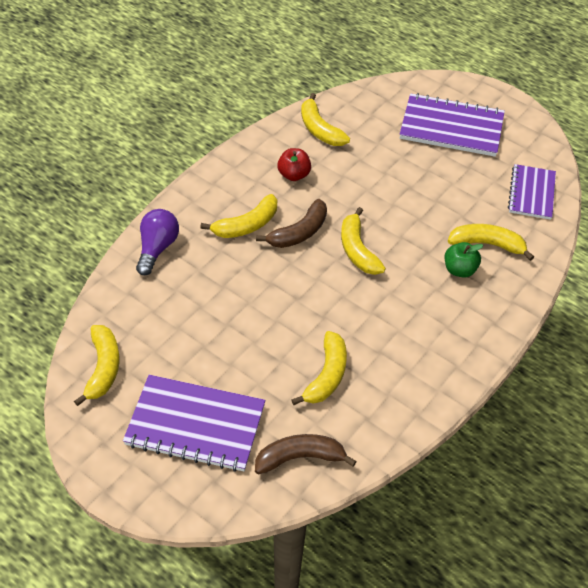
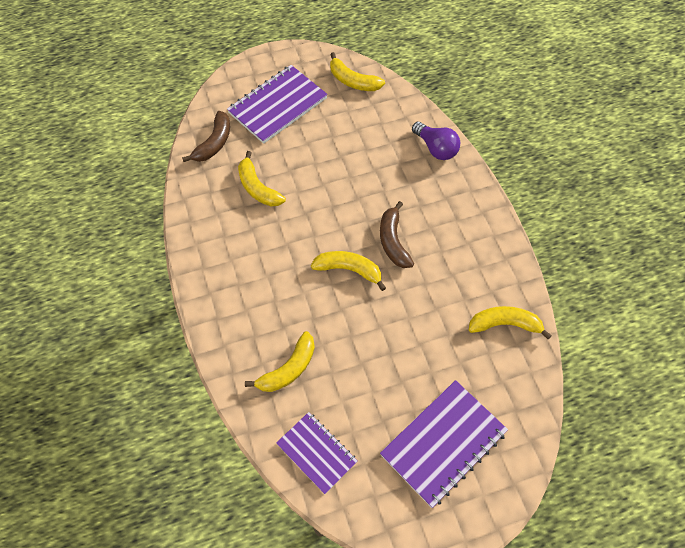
camera: 125 degrees right, 10 degrees up
yellow banana [200,194,277,238] -> none
red apple [277,148,311,181] -> none
green apple [445,242,483,278] -> none

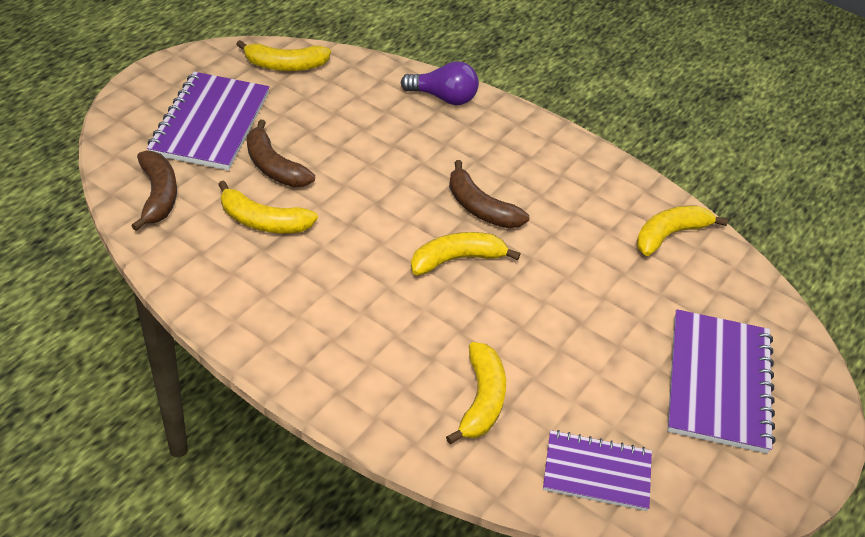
camera: 40 degrees left, 15 degrees down
none -> brown banana [247,119,315,187]

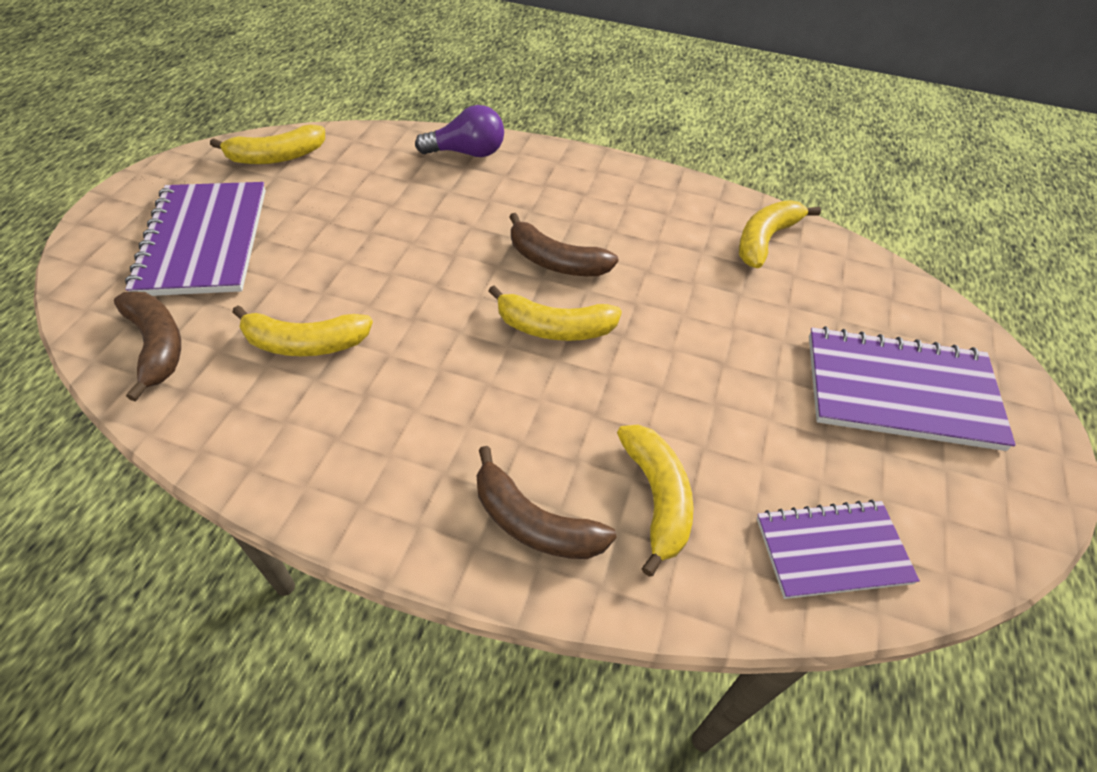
camera: 15 degrees left, 5 degrees up
brown banana [247,119,315,187] -> brown banana moved to [477,446,617,559]
yellow banana [411,232,520,275] -> yellow banana turned 135 degrees counterclockwise [489,285,622,341]
purple notebook [667,309,775,454] -> purple notebook turned 75 degrees counterclockwise [809,326,1016,451]

